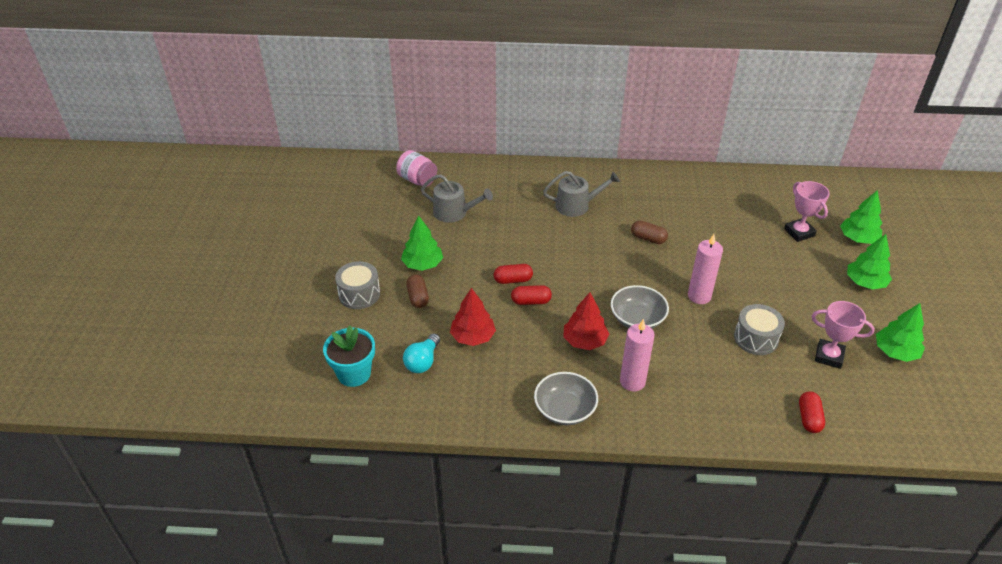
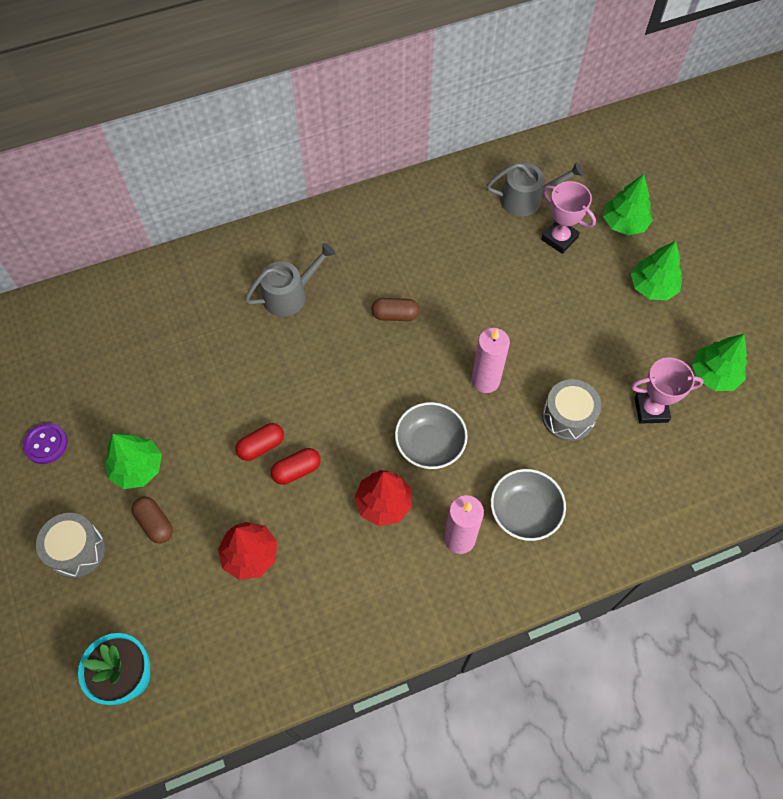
camera: 25 degrees left, 20 degrees up
pink jar [396,150,437,187] -> none
turquoise light bulb [403,333,440,373] -> none
grey watering can [421,174,493,223] -> grey watering can moved to [486,162,584,217]
grey bowl [534,372,598,425] -> grey bowl moved to [491,469,566,541]
red capsule [799,391,825,433] -> none
none -> purple button [23,423,68,464]

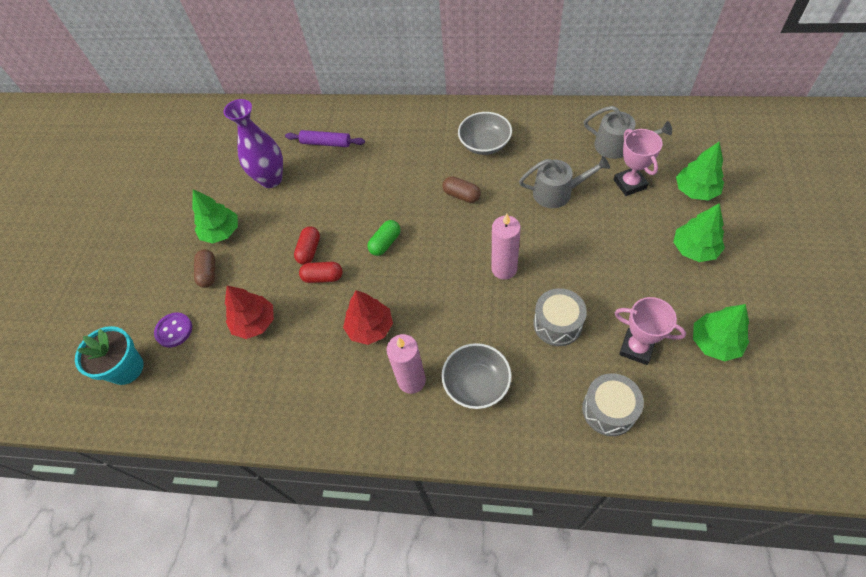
camera: 35 degrees right, 5 degrees down
purple button [23,423,68,464] -> purple button moved to [154,313,192,347]
grey drum [36,513,105,578] -> grey drum moved to [582,373,644,436]
red capsule [235,423,284,461] -> red capsule turned 75 degrees counterclockwise [294,226,320,265]
grey watering can [245,243,335,317] -> grey watering can moved to [519,156,610,208]
grey bowl [395,402,468,469] -> grey bowl moved to [458,112,512,155]
none -> purple vase [223,99,283,188]
none -> purple rolling pin [285,130,365,147]
none -> green capsule [367,220,401,256]

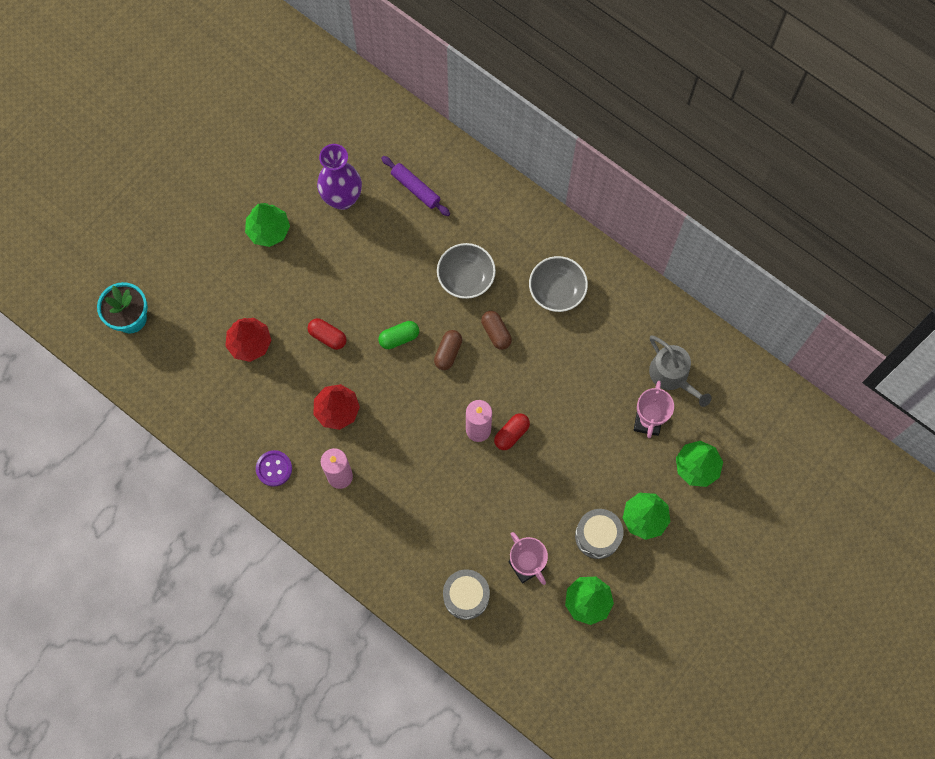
camera: 25 degrees right, 15 degrees up
purple button [154,313,192,347] -> purple button moved to [256,450,292,487]
brown capsule [194,249,215,288] -> brown capsule moved to [434,330,462,370]
red capsule [294,226,320,265] -> red capsule moved to [494,413,530,450]
grey bowl [441,343,511,409] -> grey bowl moved to [437,243,496,299]
grey watering can [519,156,610,208] -> none
grey drum [533,288,587,346] -> grey drum moved to [575,509,624,559]

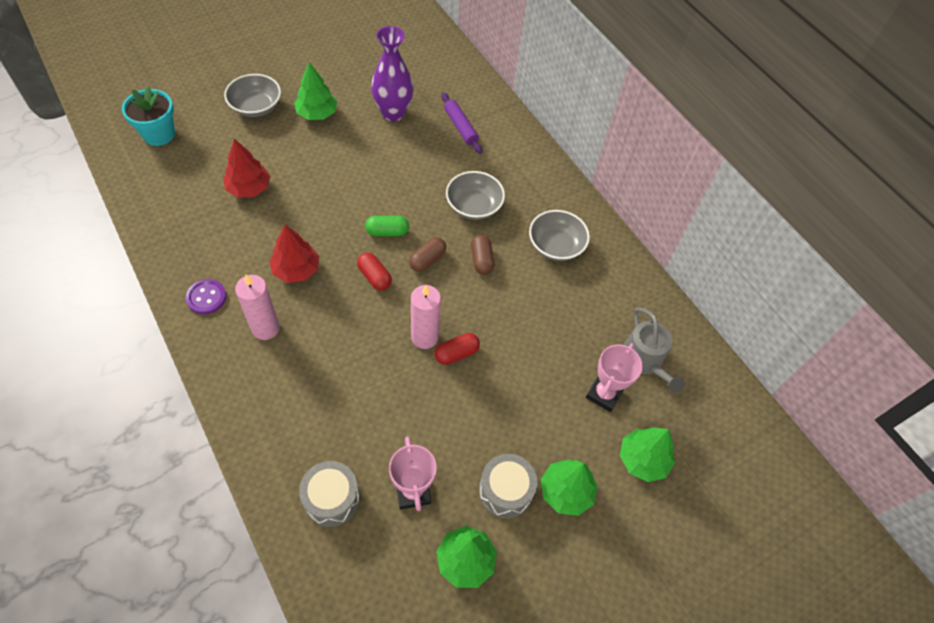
camera: 15 degrees right, 15 degrees down
red capsule [308,318,347,350] -> red capsule moved to [357,253,392,290]
none -> grey bowl [224,74,281,117]

